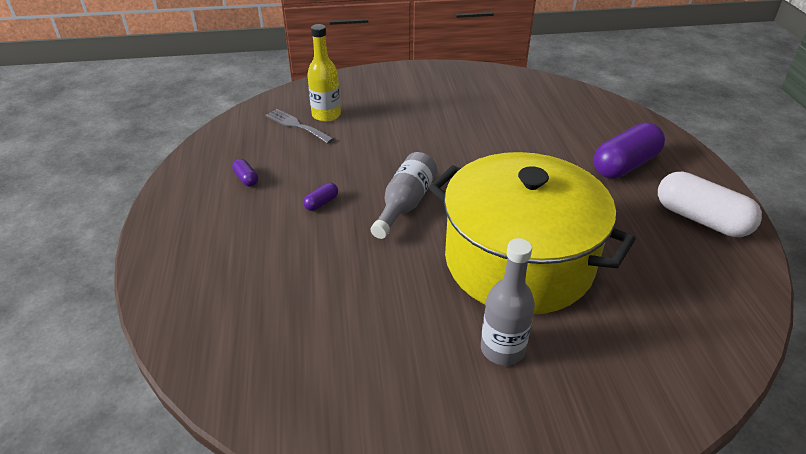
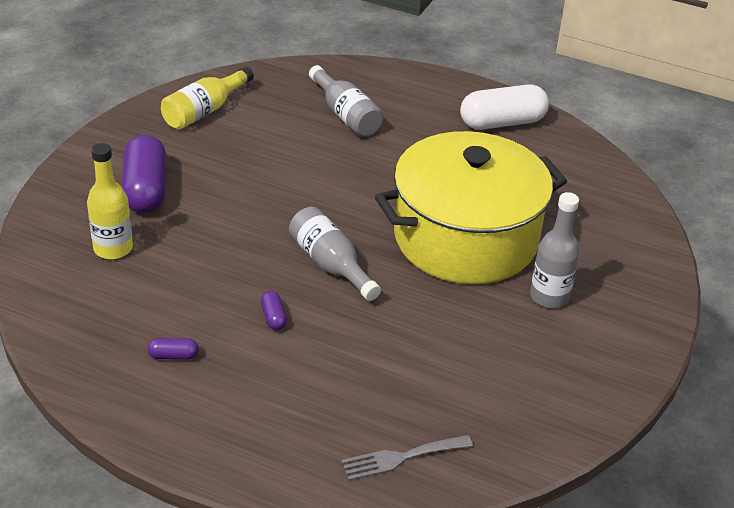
camera: 60 degrees left, 0 degrees up
grey fork [265,109,334,143] -> grey fork moved to [341,435,473,481]
purple capsule [593,123,665,179] -> purple capsule moved to [122,135,166,213]
none -> yellow bottle [161,66,254,129]
none -> grey bottle [309,65,383,137]

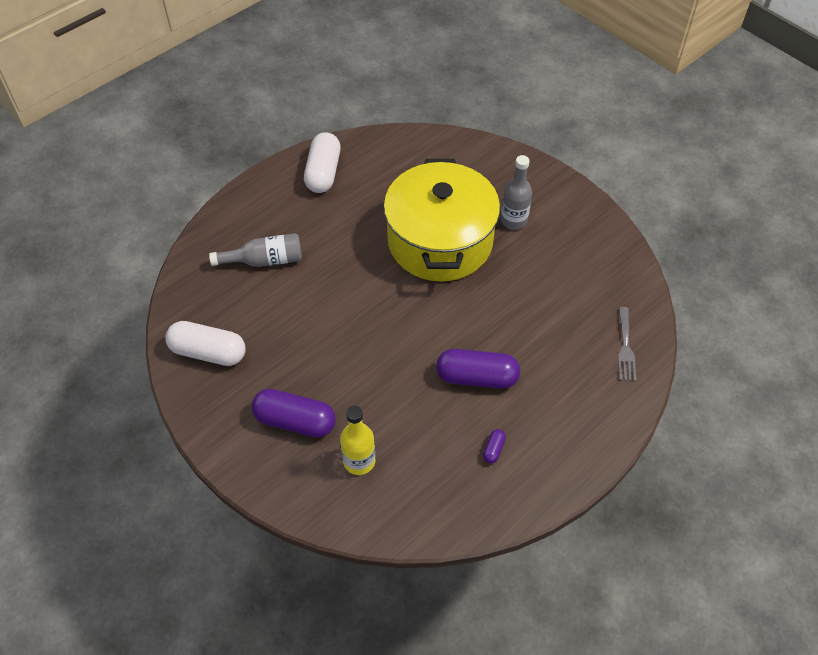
camera: 65 degrees left, 15 degrees up
yellow bottle [161,66,254,129] -> white capsule [166,321,246,366]
purple capsule [261,291,287,330] -> purple capsule [436,349,520,389], size x2.32
grey bottle [289,207,381,301] -> none

